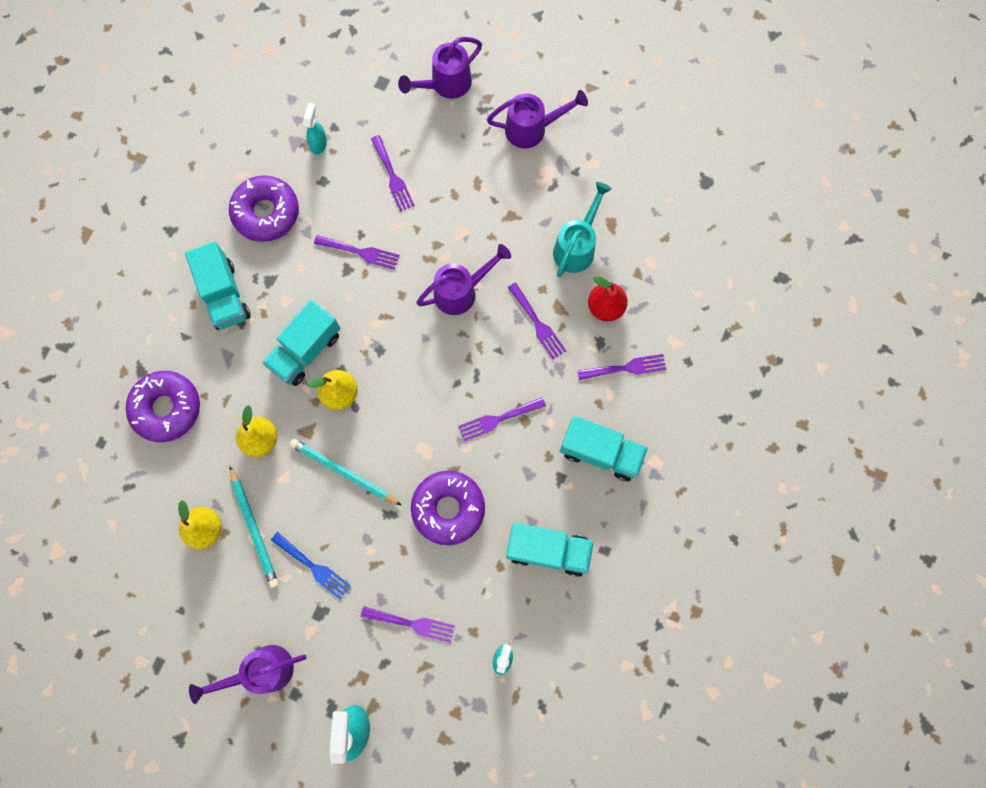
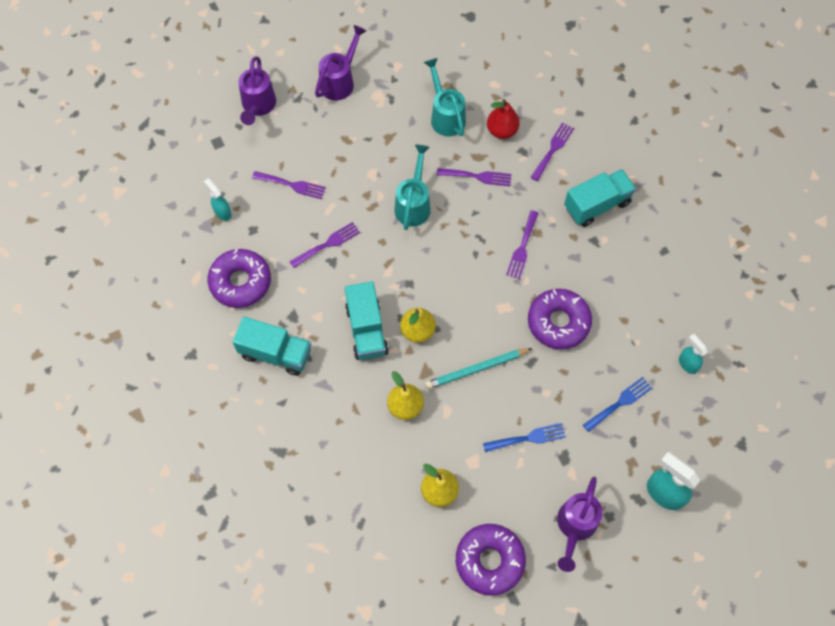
camera: 50 degrees left, 10 degrees down
purple donut [126,371,200,442] -> purple donut moved to [456,524,526,596]
turquoise pencil [229,466,279,588] -> none
purple fork [361,606,455,643] -> blue fork [583,377,652,432]
purple watering can [416,244,511,315] -> turquoise watering can [394,145,431,230]
turquoise truck [506,523,594,577] -> none

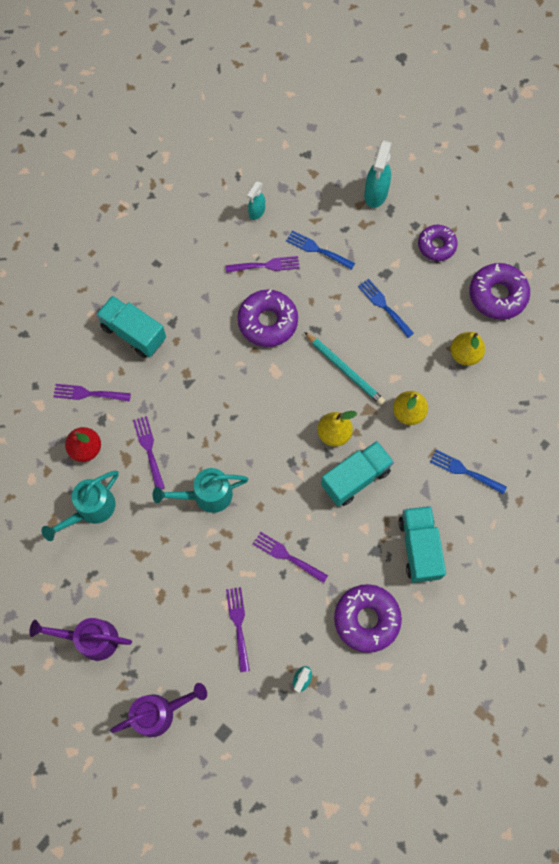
camera: 115 degrees left, 5 degrees up
purple fork [506,210,539,279] -> purple fork moved to [226,256,300,273]
purple watering can [557,476,603,572] -> purple donut [418,225,458,261]
none -> blue fork [430,450,507,494]

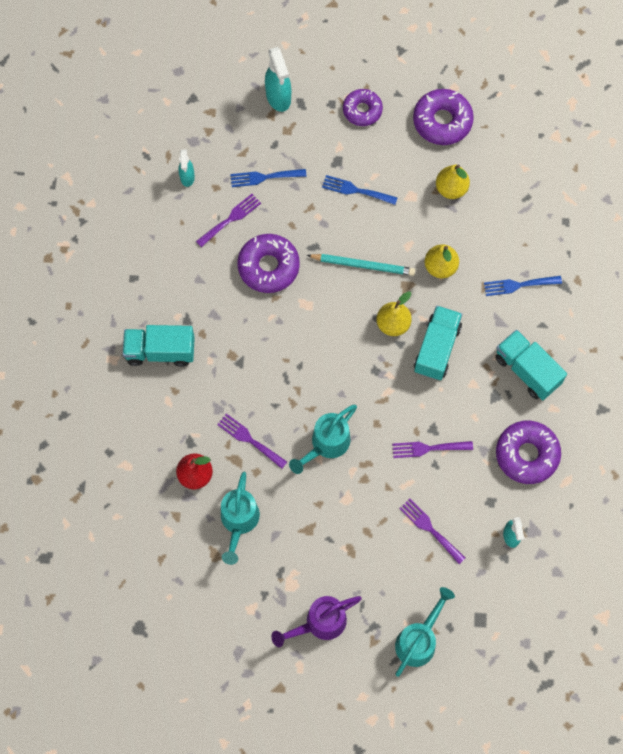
camera: 35 degrees left, 0 degrees up
purple fork [53,384,131,402] -> none
purple watering can [110,683,207,737] -> turquoise watering can [395,587,455,677]

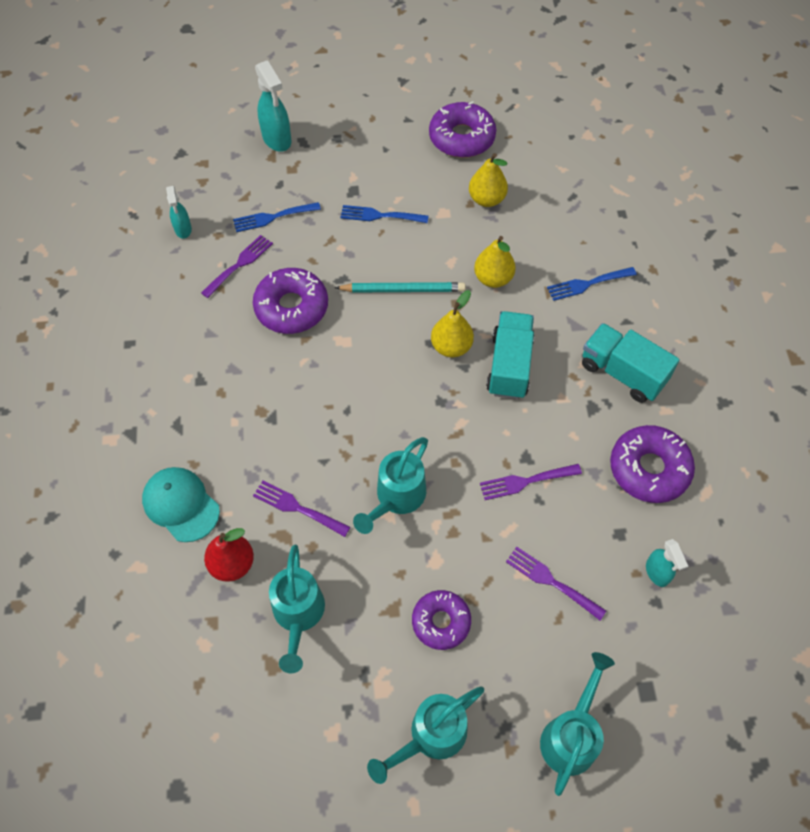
camera: 10 degrees left, 10 degrees down
turquoise truck [123,325,195,367] -> none
purple watering can [271,596,362,647] -> turquoise watering can [367,686,484,784]
purple donut [343,89,383,126] -> purple donut moved to [412,590,471,650]
none -> turquoise cap [142,467,220,542]

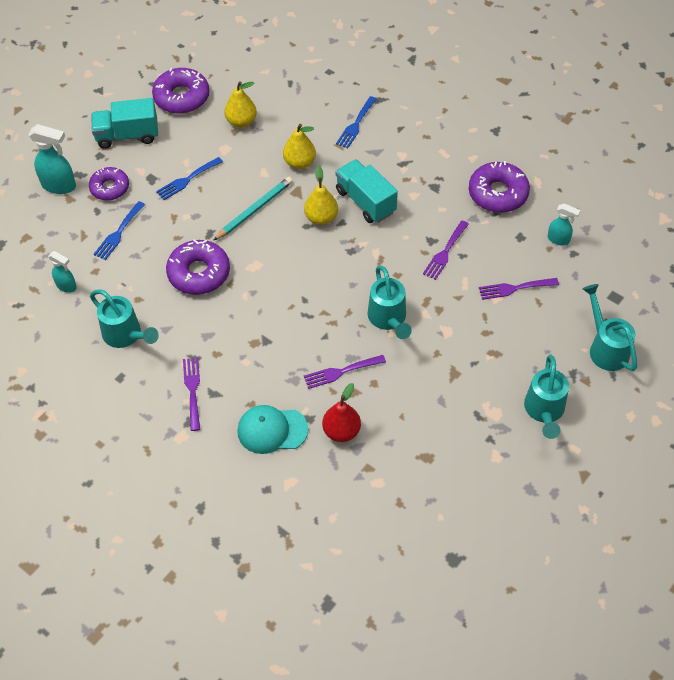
camera: 45 degrees left, 5 degrees down
purple fork [201,235,273,298] -> purple fork moved to [183,357,200,431]
turquoise watering can [269,545,325,673] -> turquoise watering can moved to [90,289,159,348]
purple donut [412,590,471,650] -> purple donut moved to [89,167,129,201]
turquoise truck [582,323,680,403] -> turquoise truck moved to [91,98,158,149]

